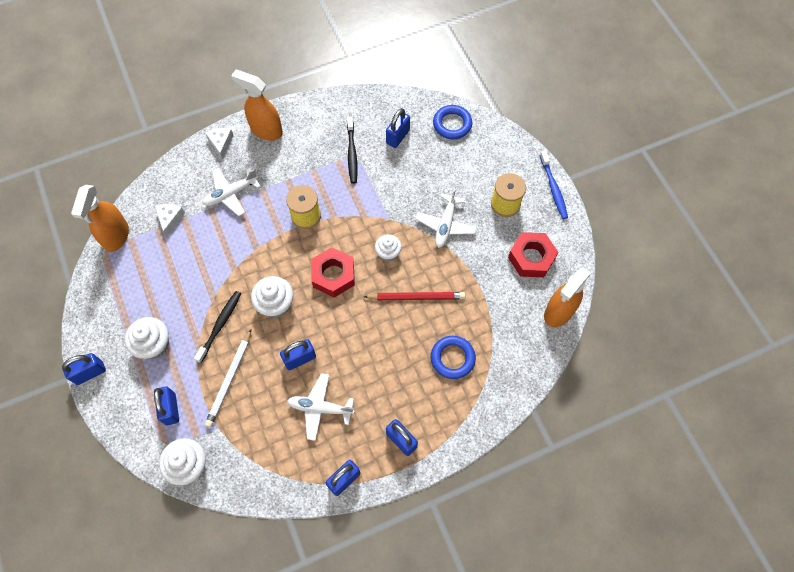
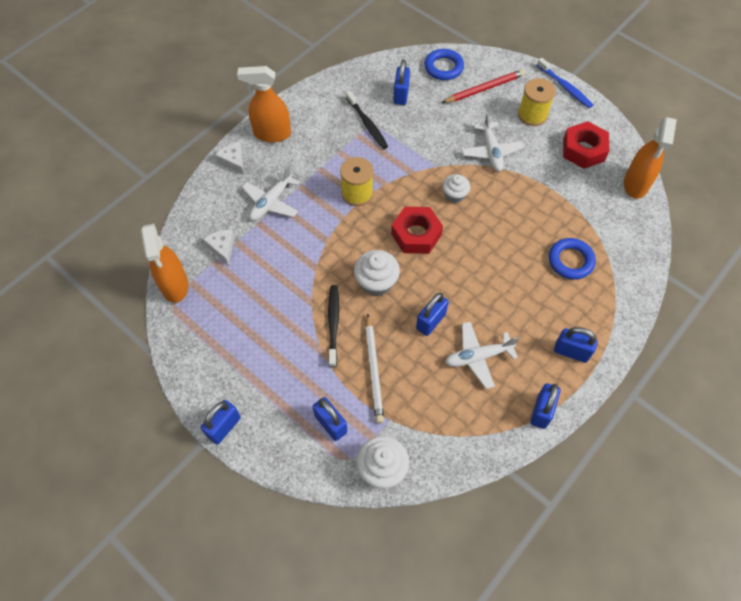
camera: 25 degrees left, 5 degrees down
white cupcake [125,317,169,359] -> none
red pencil [364,292,465,300] -> red pencil moved to [442,69,525,103]

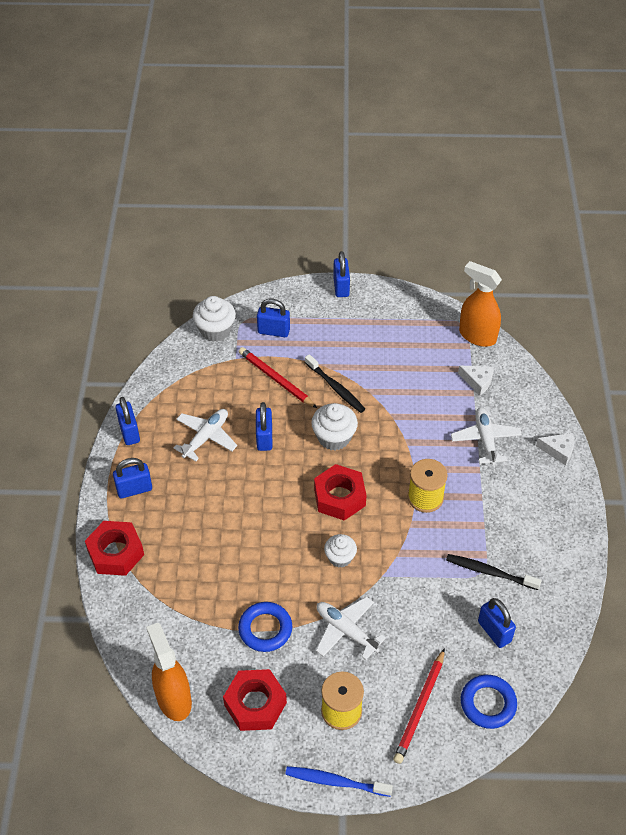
camera: 140 degrees right, 10 degrees down
orange spray bottle [237,66,291,143] -> none
white pencil [365,313,384,423] -> red pencil [239,347,317,408]
blue ring [549,238,596,280] -> blue ring moved to [238,602,292,652]
none -> red nut [85,521,144,576]

